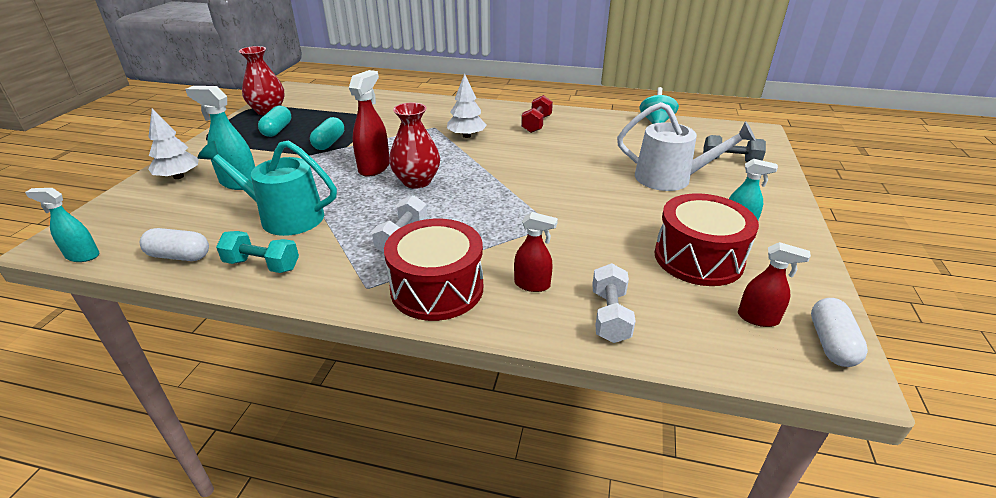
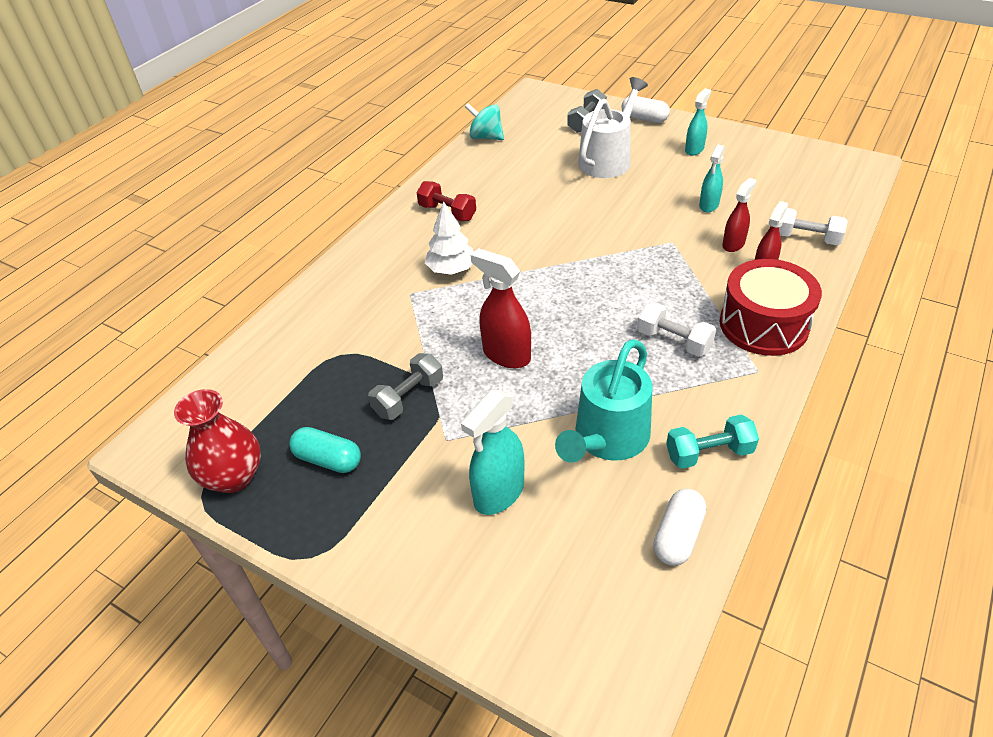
camera: 70 degrees left, 10 degrees up
turquoise spray bottle [25,188,99,262] -> turquoise spray bottle moved to [699,144,725,212]
white tree [148,108,199,179] -> none
turquoise dumbbell [216,231,299,273] -> turquoise dumbbell turned 45 degrees clockwise [666,414,759,469]
turquoise capsule [310,117,344,150] -> grey dumbbell [368,353,443,420]
red vase [389,102,440,189] -> none
red drum [654,193,759,286] -> none
red spray bottle [738,242,811,327] -> red spray bottle moved to [722,178,757,252]
white capsule [811,298,868,367] -> white capsule moved to [621,96,670,123]

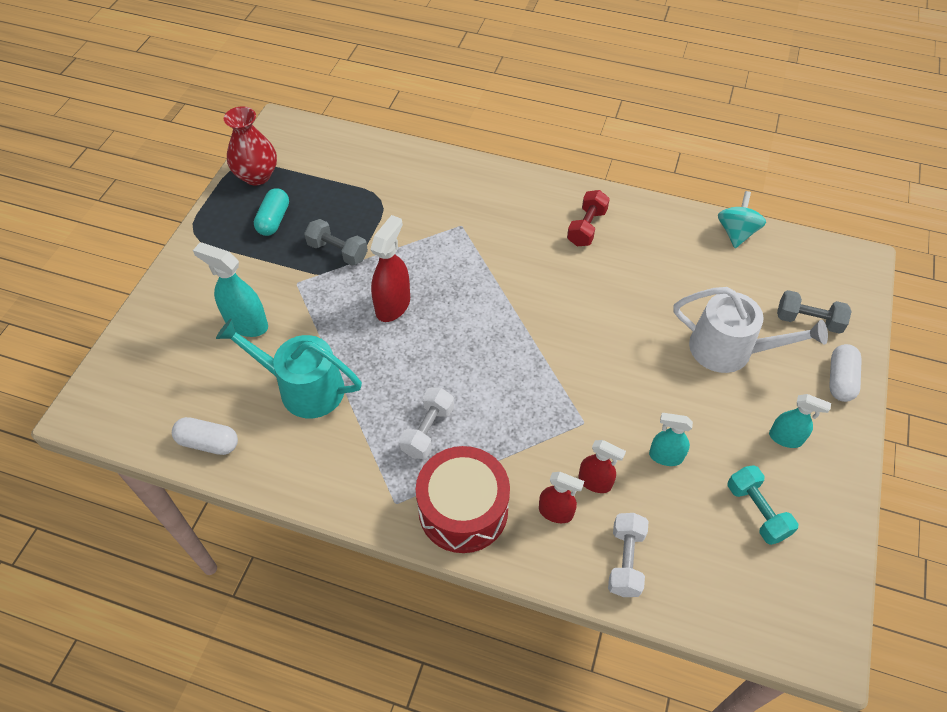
camera: 75 degrees right, 10 degrees up
white tree [425,201,474,275] -> none
turquoise dumbbell [666,414,759,469] -> turquoise dumbbell moved to [727,465,798,545]

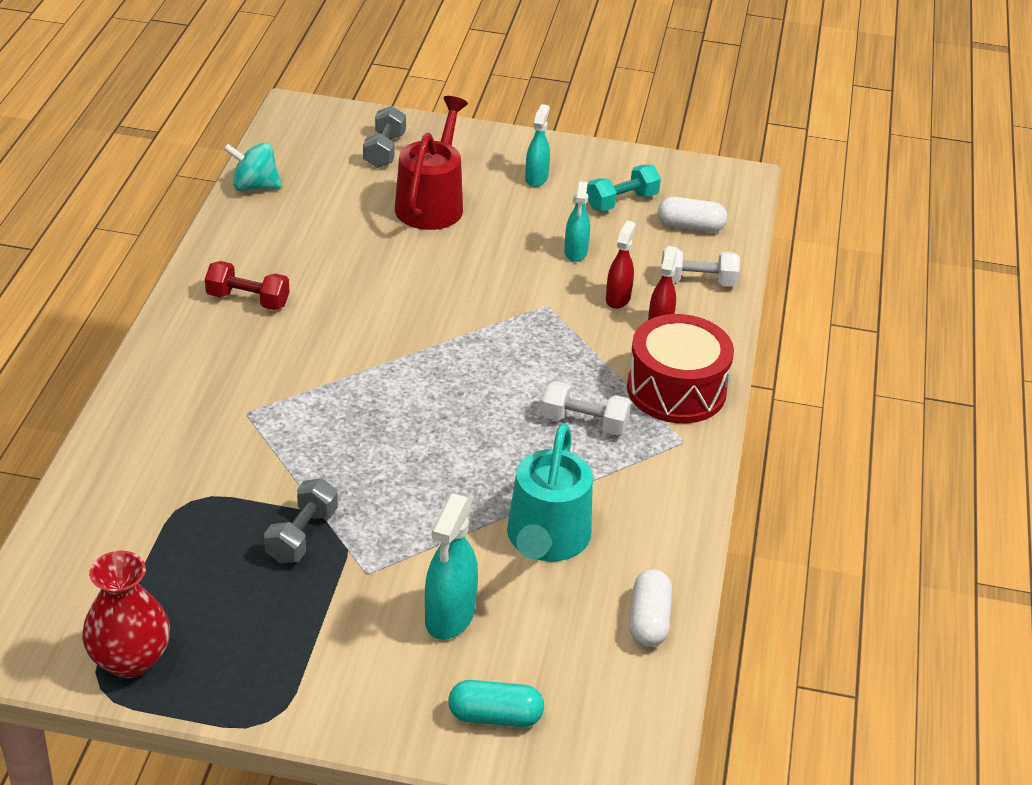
camera: 100 degrees left, 15 degrees down
turquoise capsule [254,188,289,236] -> turquoise capsule moved to [448,680,544,727]
red spray bottle [370,215,410,322] -> none
white watering can [674,287,828,373] -> red watering can [395,96,468,230]
white capsule [829,344,862,402] -> white capsule moved to [658,197,727,232]

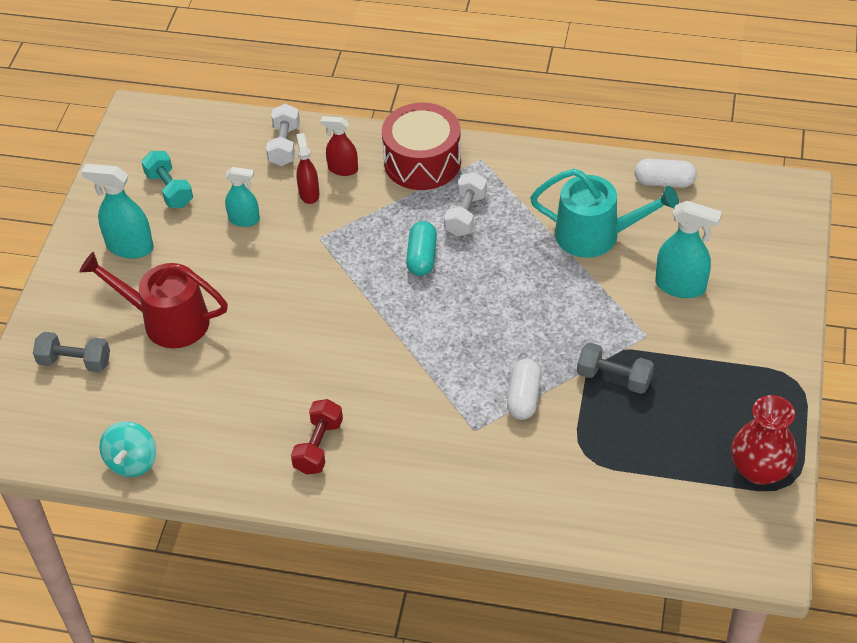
camera: 85 degrees left, 10 degrees up
turquoise capsule [448,680,544,727] -> turquoise capsule moved to [406,221,437,276]
turquoise spray bottle [525,104,550,187] -> turquoise spray bottle [81,164,154,258], size x1.55
red spray bottle [606,221,636,309] -> red spray bottle turned 60 degrees clockwise [296,133,320,204]
white capsule [658,197,727,232] -> white capsule moved to [507,359,541,420]

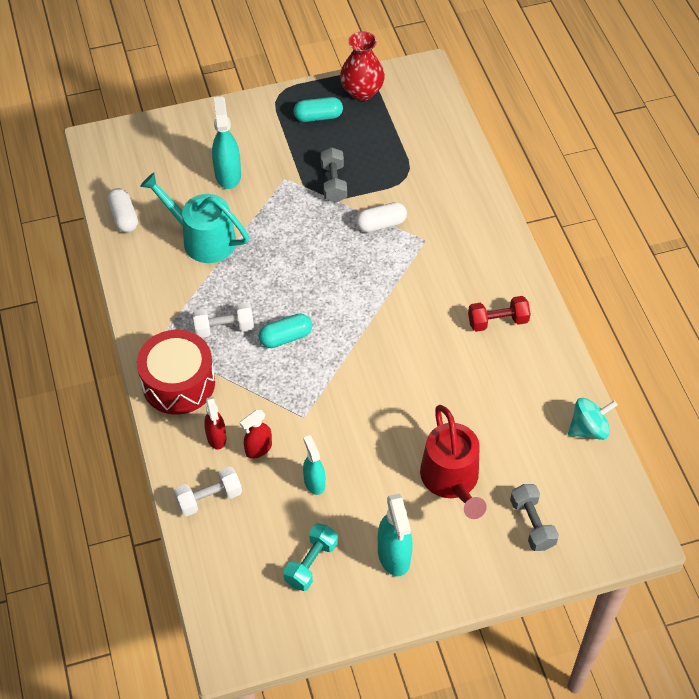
camera: 120 degrees left, 5 degrees up
turquoise watering can [530,169,679,258] -> turquoise watering can turned 45 degrees counterclockwise [140,173,249,263]
none -> turquoise capsule [294,97,343,122]

